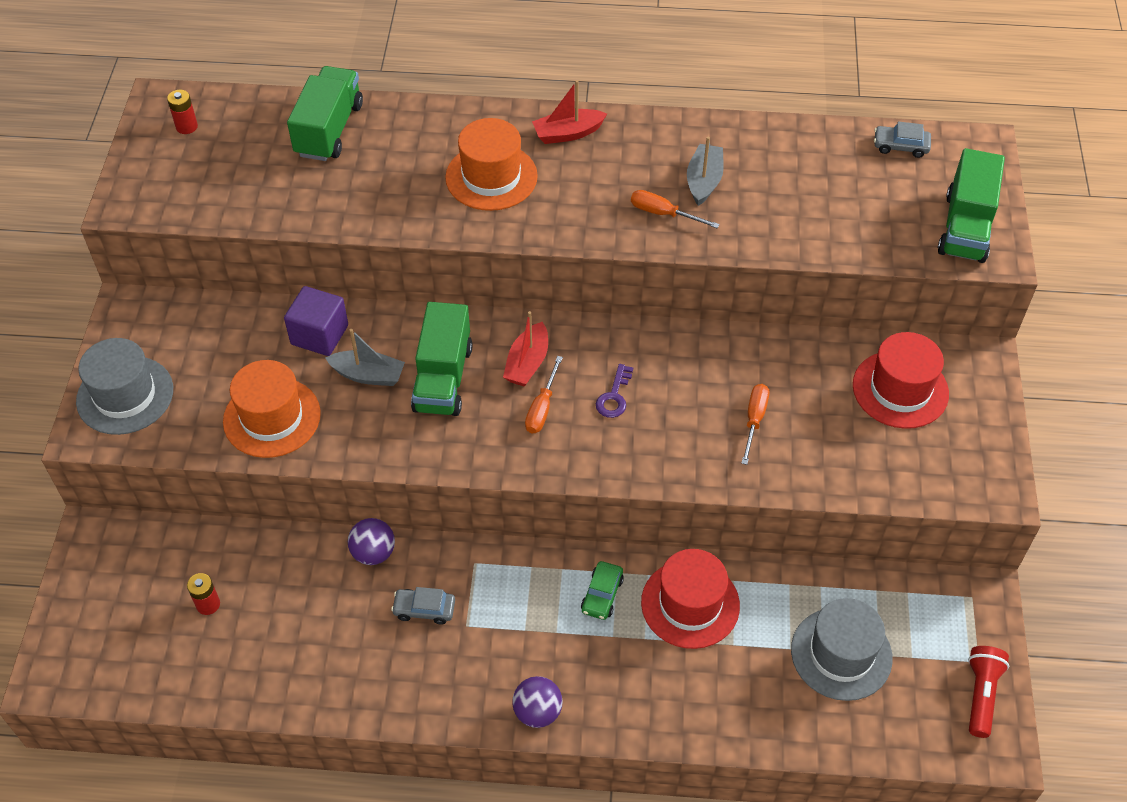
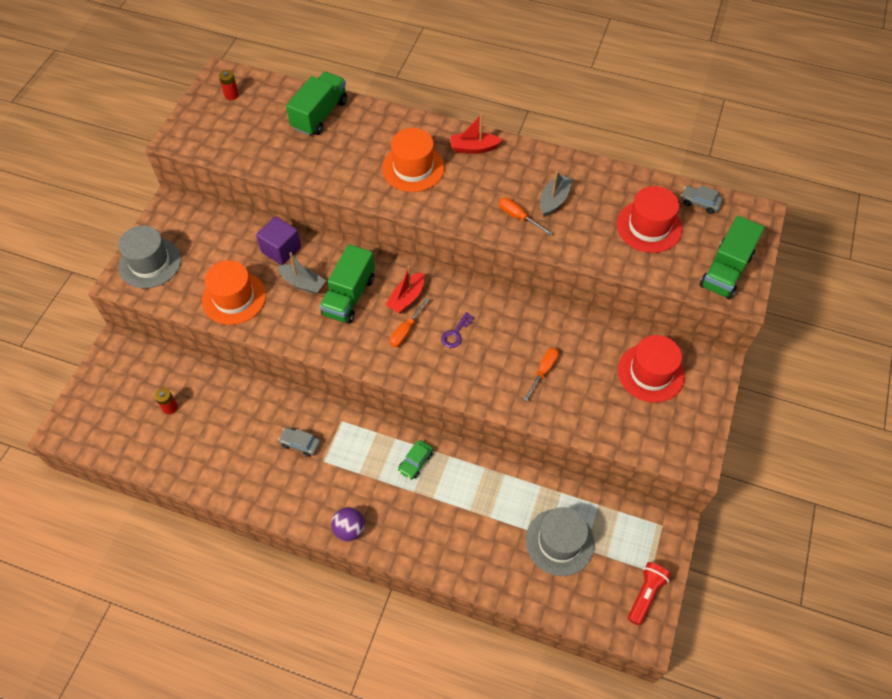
camera: 15 degrees right, 5 degrees up
purple ball [348,518,395,565] -> none
red hat [641,549,740,649] -> red hat moved to [617,186,682,253]

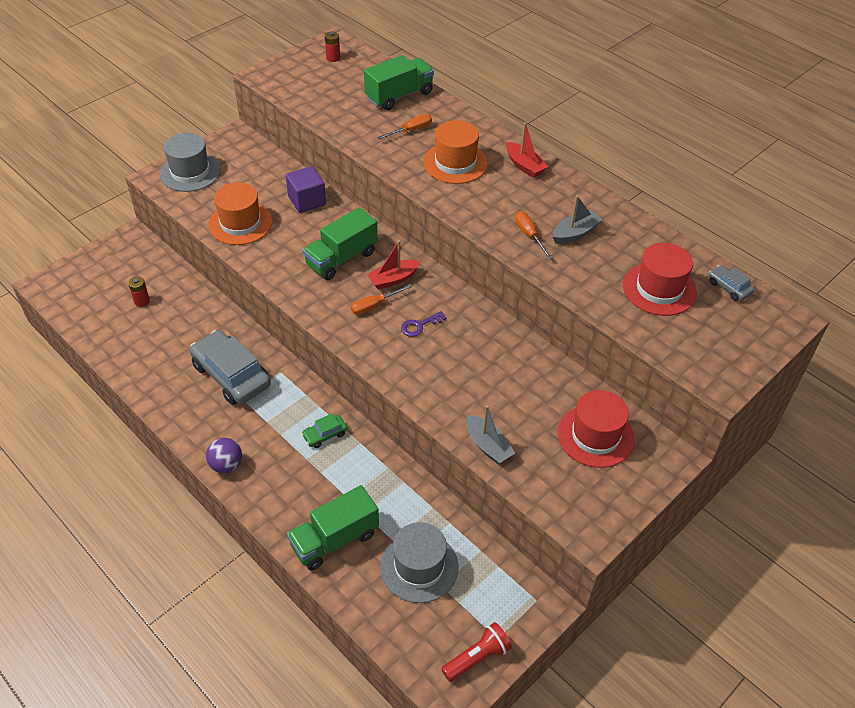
camera: 25 degrees right, 10 degrees down
grey boat [277,252,326,294] -> grey boat moved to [466,405,515,464]
grey car [278,427,321,457] -> grey car [190,330,271,405], size x2.17
red boat [451,114,502,154] -> red boat turned 150 degrees counterclockwise [506,122,548,178]
orange screwdriver [523,348,559,401] -> orange screwdriver moved to [377,114,432,140]
green truck [699,216,765,299] -> green truck moved to [287,485,379,570]

